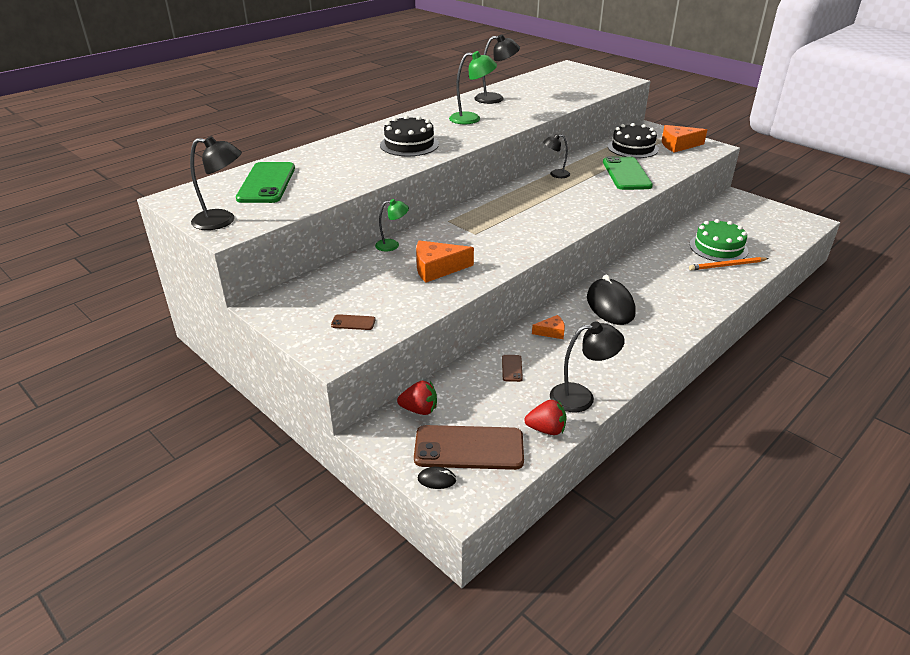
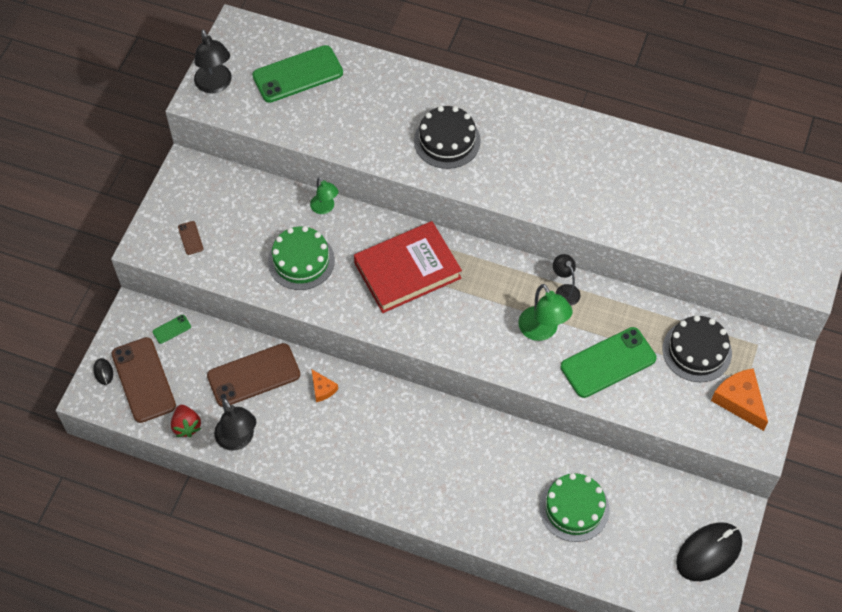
camera: 65 degrees right, 25 degrees up
red strawberry [397,381,437,415] -> green phone [153,315,191,344]
orange cheese [416,240,474,283] -> green cake [268,226,335,290]
green lamp [449,51,497,124] -> green lamp moved to [518,284,573,341]
black lamp [474,34,520,104] -> none
brown phone [502,355,523,382] -> brown phone [207,343,300,407], size x2.38
black mouse [587,274,636,325] -> black mouse moved to [676,522,742,581]
orange pencil [689,257,769,271] -> none
none -> red book [354,221,462,313]

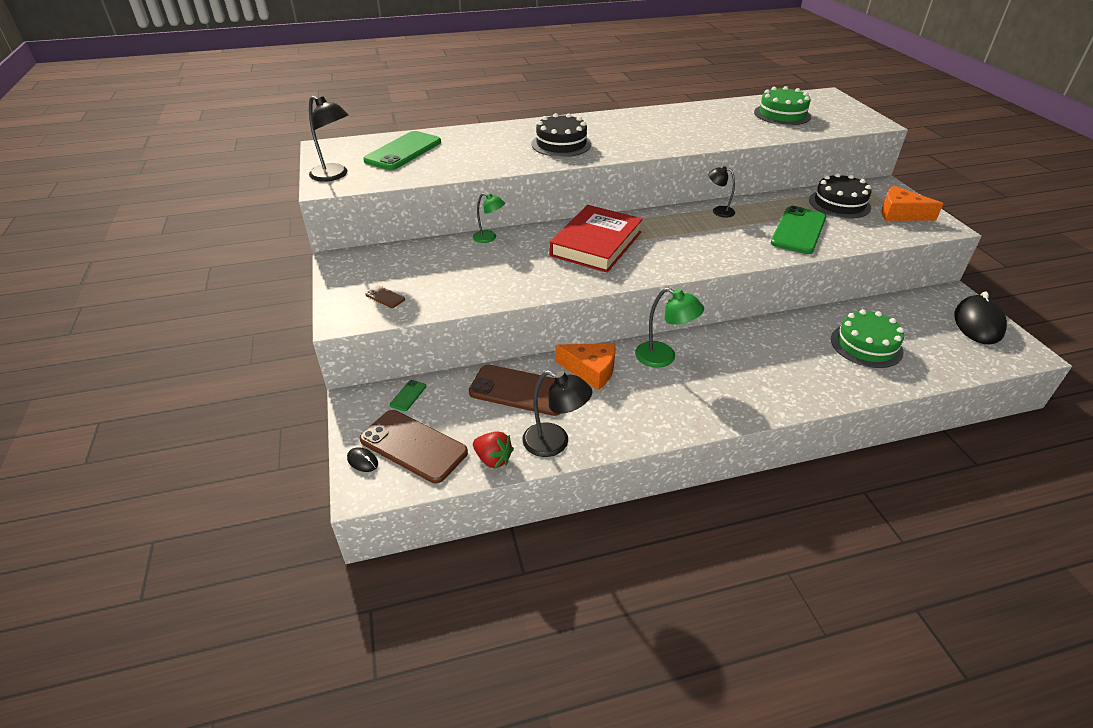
camera: 35 degrees left, 20 degrees down
brown phone [207,343,300,407] -> brown phone turned 75 degrees clockwise [469,365,560,416]
green cake [268,226,335,290] -> green cake moved to [754,86,811,125]
orange cheese [311,369,338,402] -> orange cheese [555,343,615,390], size x1.78
green lamp [518,284,573,341] -> green lamp moved to [635,288,704,368]

